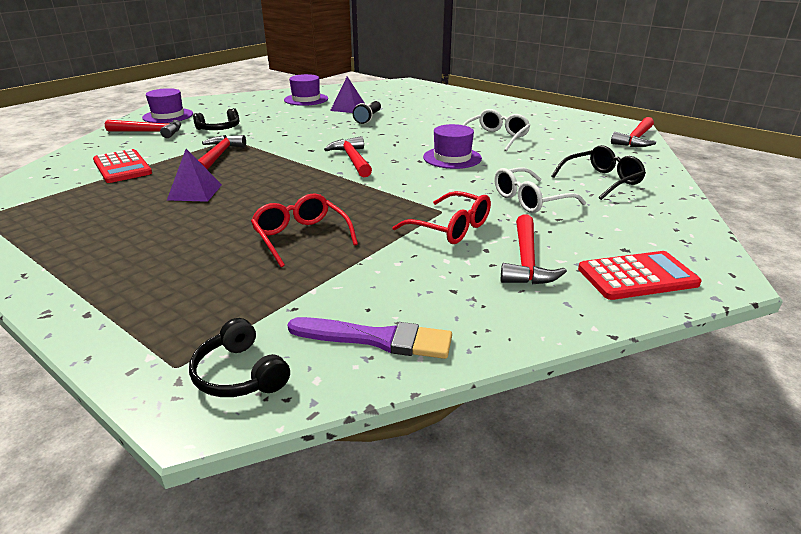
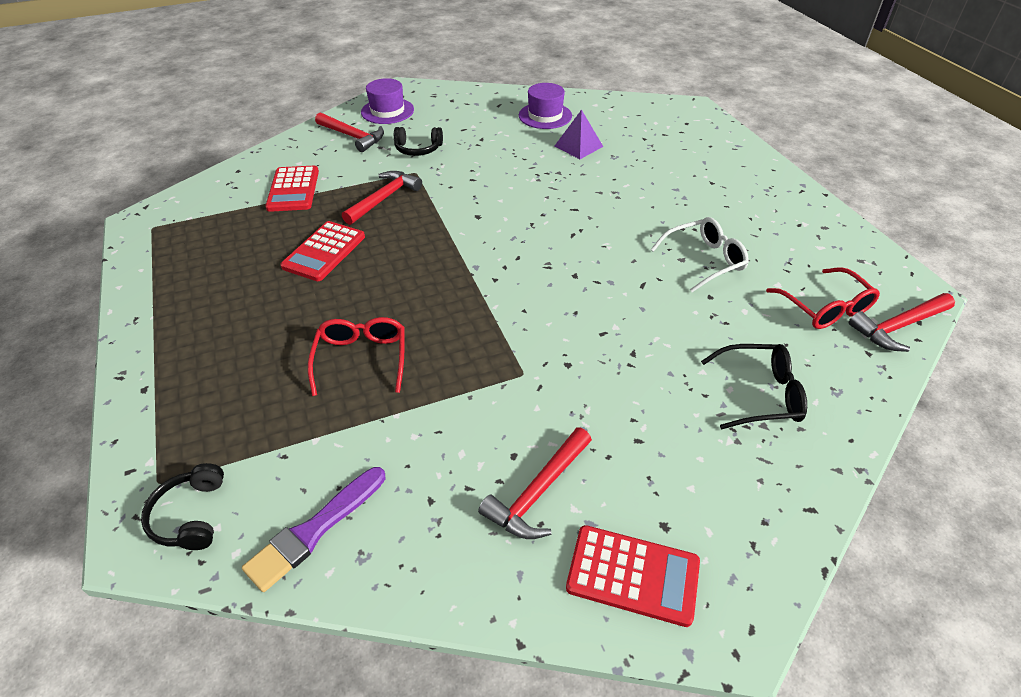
camera: 30 degrees right, 15 degrees up
purple pyramid [167,149,222,202] -> red calculator [280,221,365,281]
purple brush [287,317,452,359] -> purple brush turned 90 degrees clockwise [242,467,385,592]
red hammer [324,136,372,177] -> none
black flashlight [353,101,381,124] -> none
red glasses [392,191,491,244] -> red glasses moved to [766,267,880,329]
purple hat [423,124,482,169] -> none
white glasses [495,167,586,213] -> none

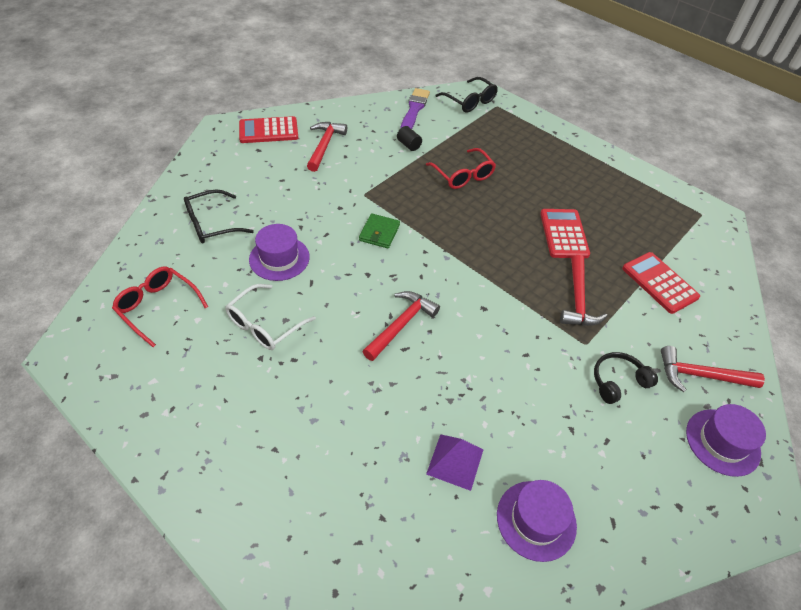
camera: 150 degrees right, 5 degrees up
black headphones [141,463,224,550] -> black glasses [435,77,498,113]
red hammer [849,293,955,352] -> red hammer moved to [362,291,440,361]
none -> purple hat [249,224,310,281]
none -> green wallet [359,213,400,248]
none -> black cylinder [397,126,422,151]

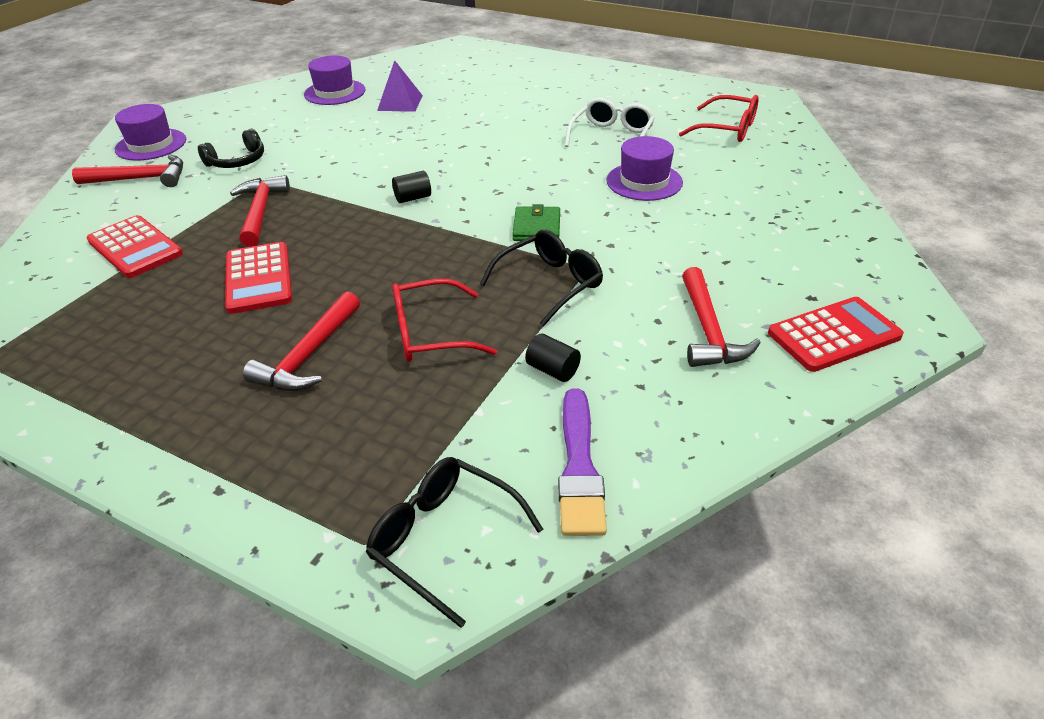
camera: 170 degrees right, 10 degrees down
black glasses [184,189,254,243] -> black glasses moved to [480,230,603,327]
red hammer [362,291,440,361] -> red hammer moved to [243,291,360,391]
red glasses [426,148,496,189] -> red glasses turned 60 degrees counterclockwise [393,278,497,362]
none -> black cylinder [392,171,431,203]

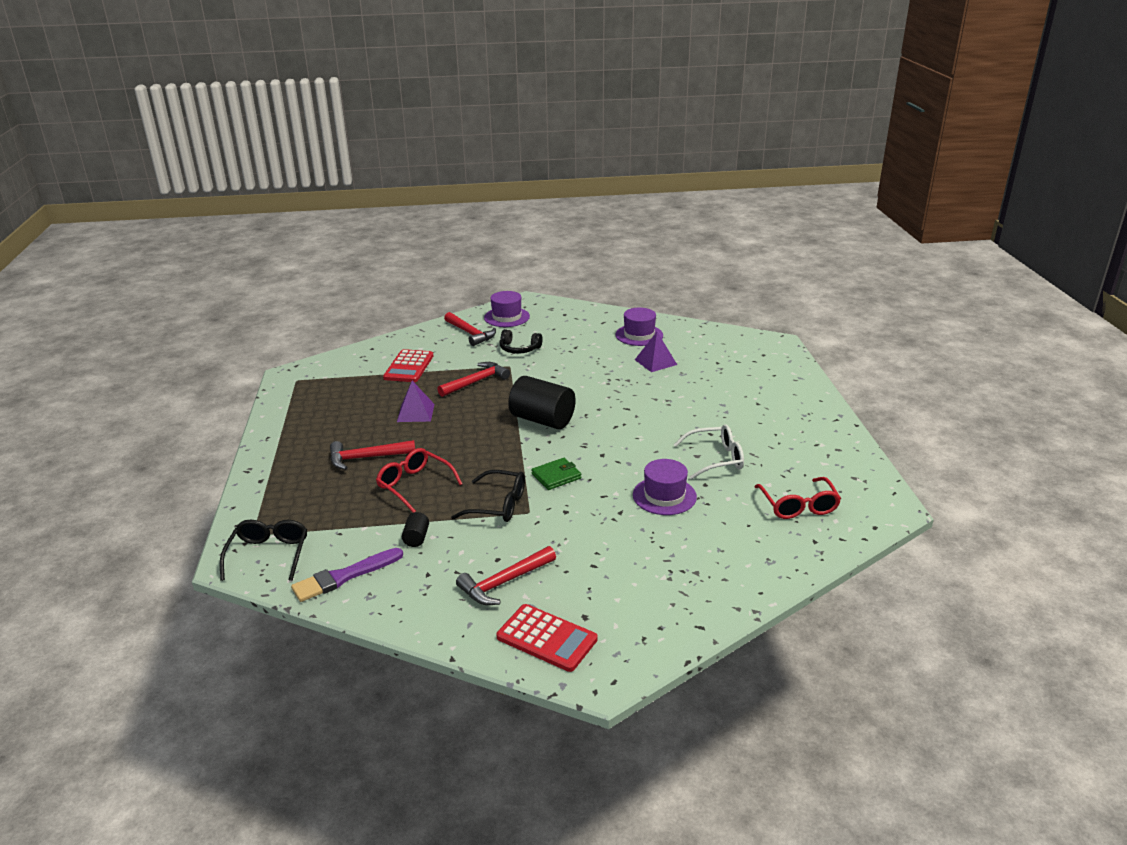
camera: 55 degrees right, 10 degrees down
red calculator [225,242,292,314] -> purple pyramid [397,381,435,422]
black cylinder [392,171,431,203] -> black cylinder [508,376,576,429], size x2.26

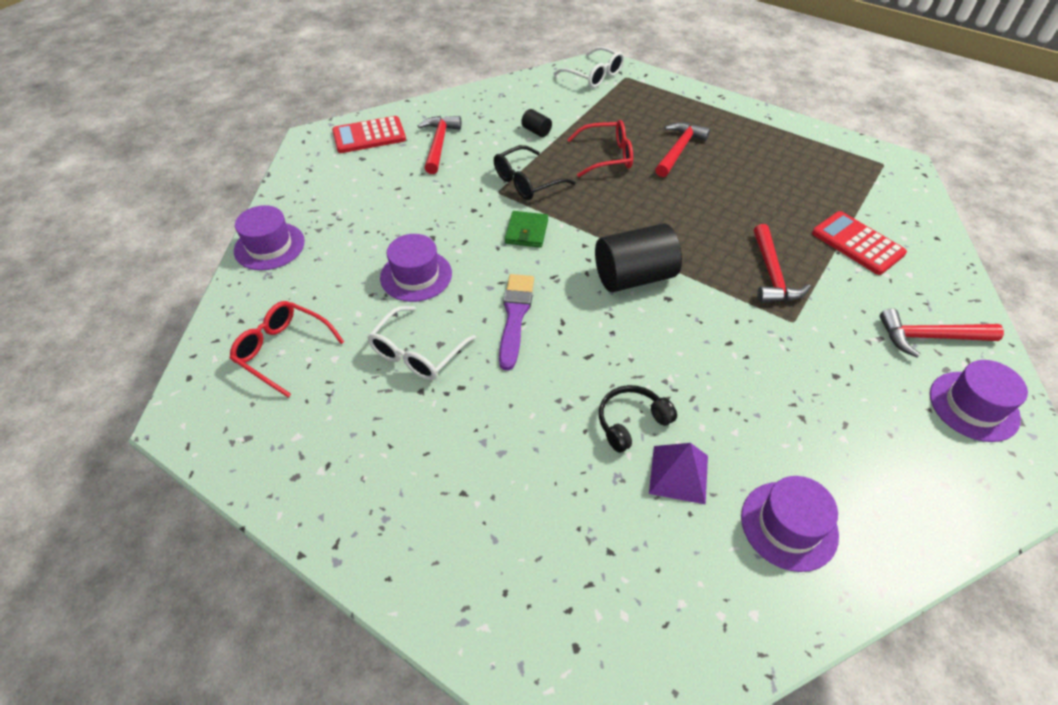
camera: 130 degrees right, 20 degrees up
black glasses [220,519,307,581] -> white glasses [554,47,624,88]
purple brush [291,548,403,602] -> purple brush moved to [499,274,534,370]
purple pyramid [397,381,435,422] -> none
black headphones [500,329,543,354] -> black headphones moved to [599,385,677,453]
none -> purple hat [234,205,305,270]

